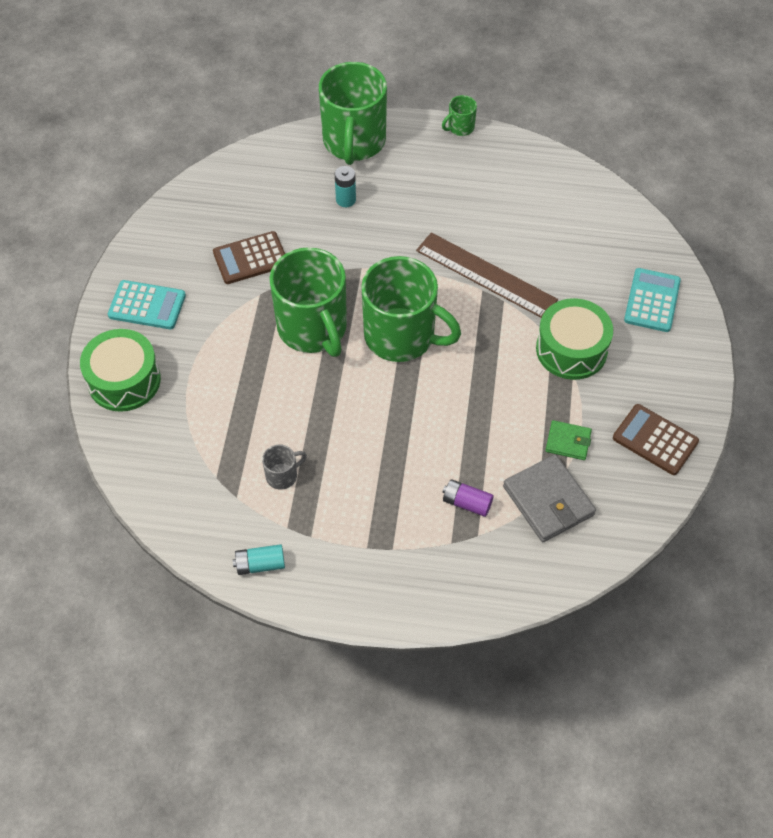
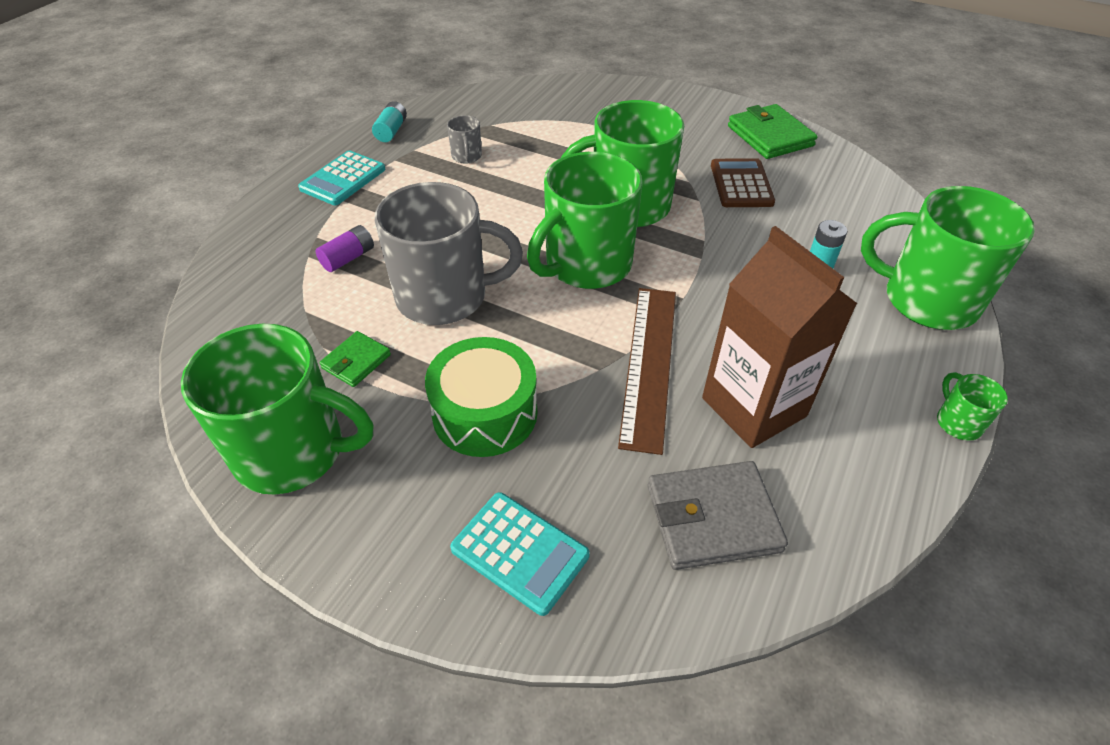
camera: 110 degrees right, 10 degrees down
green drum [80,329,161,412] -> none
turquoise calculator [108,280,186,329] -> turquoise calculator moved to [298,151,385,205]
brown ruler [416,232,558,318] -> brown ruler turned 45 degrees counterclockwise [618,288,676,455]
grey wallet [503,454,596,542] -> grey wallet moved to [648,461,788,570]
brown calculator [613,404,699,475] -> green mug [181,324,373,495]
none -> grey mug [375,182,523,325]
none -> brown carton [702,226,858,448]
none -> green wallet [728,104,818,159]

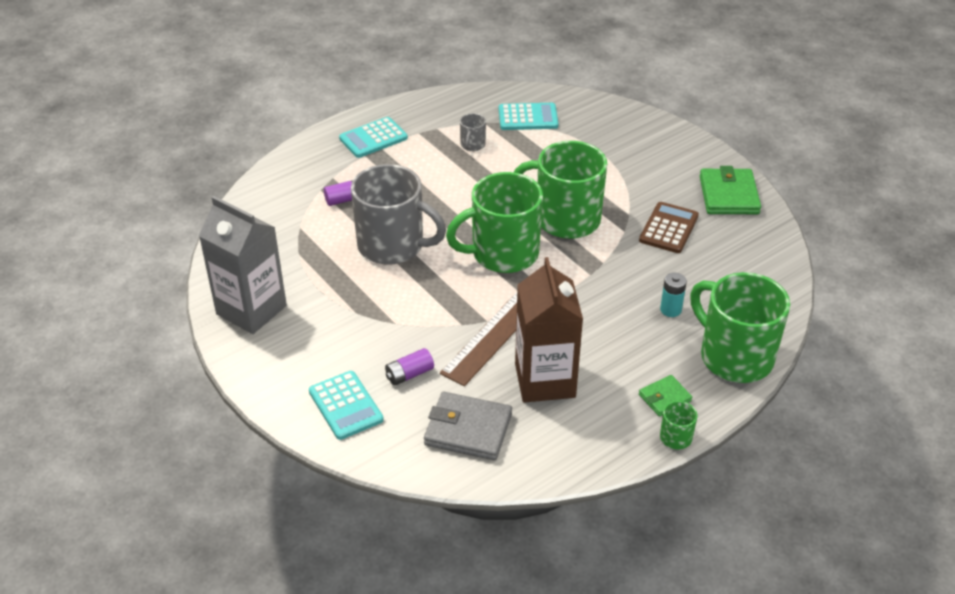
camera: 25 degrees right, 5 degrees down
green mug [181,324,373,495] -> grey carton [199,196,287,334]
green wallet [319,331,391,387] -> green wallet moved to [639,375,692,417]
turquoise battery [372,101,407,142] -> none
green drum [425,337,537,457] -> none
none -> purple battery [385,348,434,386]
none -> turquoise calculator [499,103,559,130]

